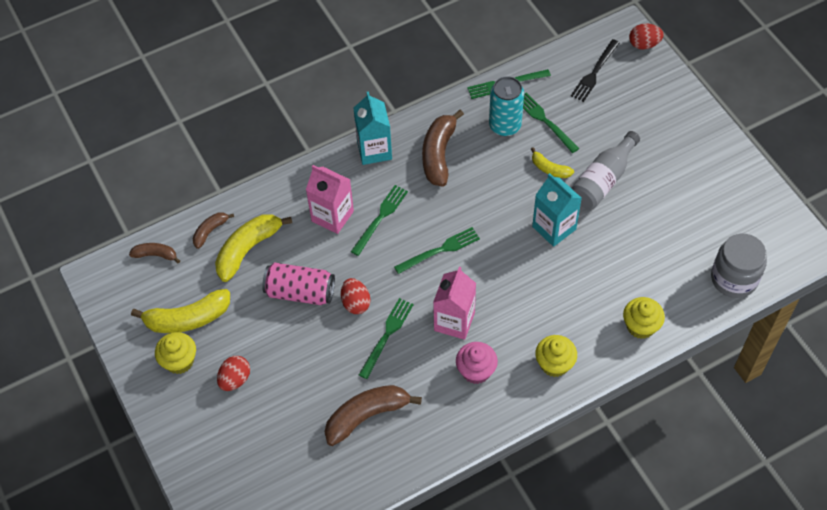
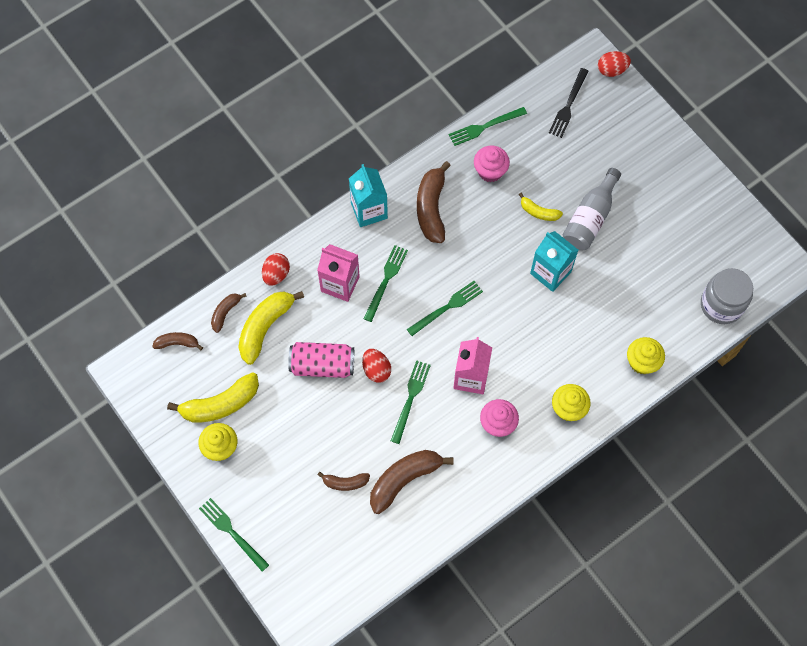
camera: 10 degrees left, 10 degrees up
red egg [217,356,250,391] -> red egg moved to [262,253,290,286]
turquoise can [489,76,524,136] -> pink cupcake [474,146,510,182]
green fork [523,92,579,153] -> green fork moved to [199,498,269,572]
none -> brown banana [318,472,370,491]

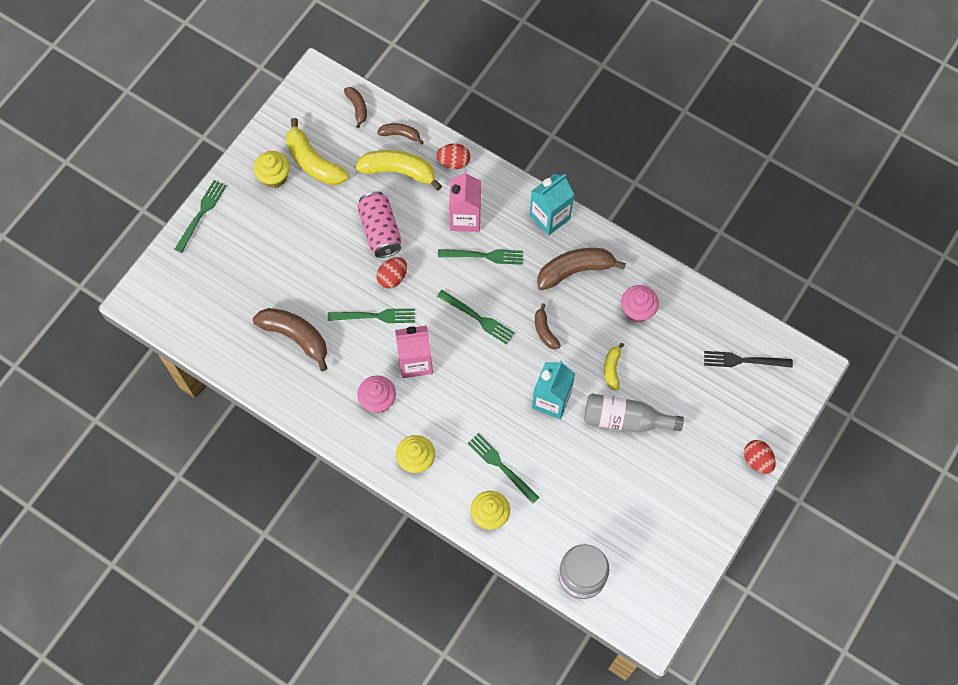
camera: 70 degrees right, 0 degrees up
brown banana [318,472,370,491] -> brown banana moved to [535,303,561,349]
green fork [449,107,527,146] -> green fork moved to [468,433,540,504]
red egg [598,51,631,77] -> red egg moved to [744,440,776,474]

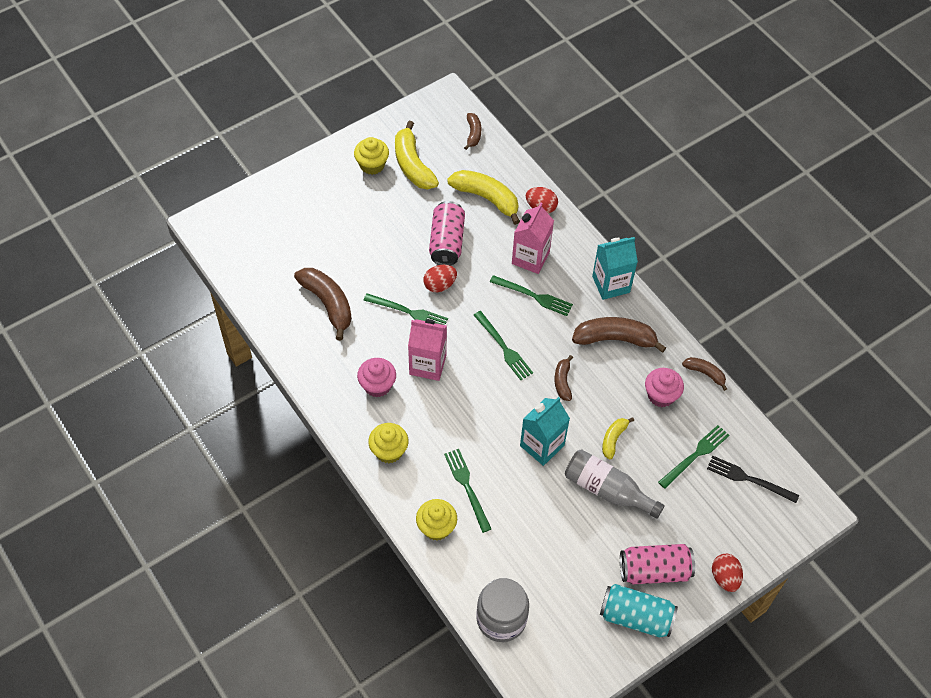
camera: 20 degrees right, 10 degrees down
green fork [175,180,227,253] -> green fork moved to [658,425,729,489]
brown banana [377,123,424,145] -> brown banana moved to [682,357,727,391]
none -> turquoise can [600,584,678,638]
none -> pink can [620,544,695,584]

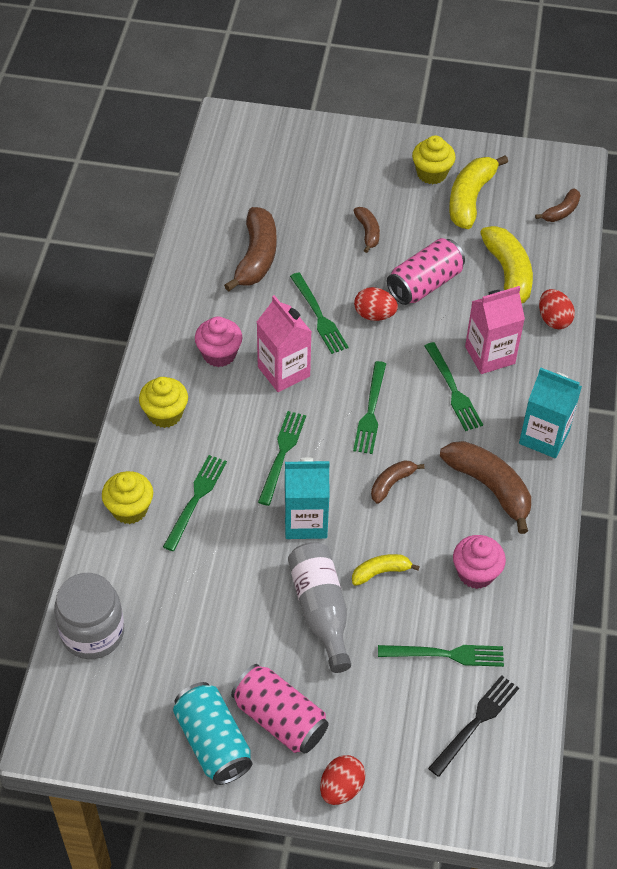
camera: 45 degrees right, 5 degrees down
brown banana [682,357,727,391] -> brown banana moved to [353,207,380,253]
black fork [707,456,799,503] -> black fork turned 60 degrees clockwise [428,675,519,777]
none -> green fork [258,411,306,506]

